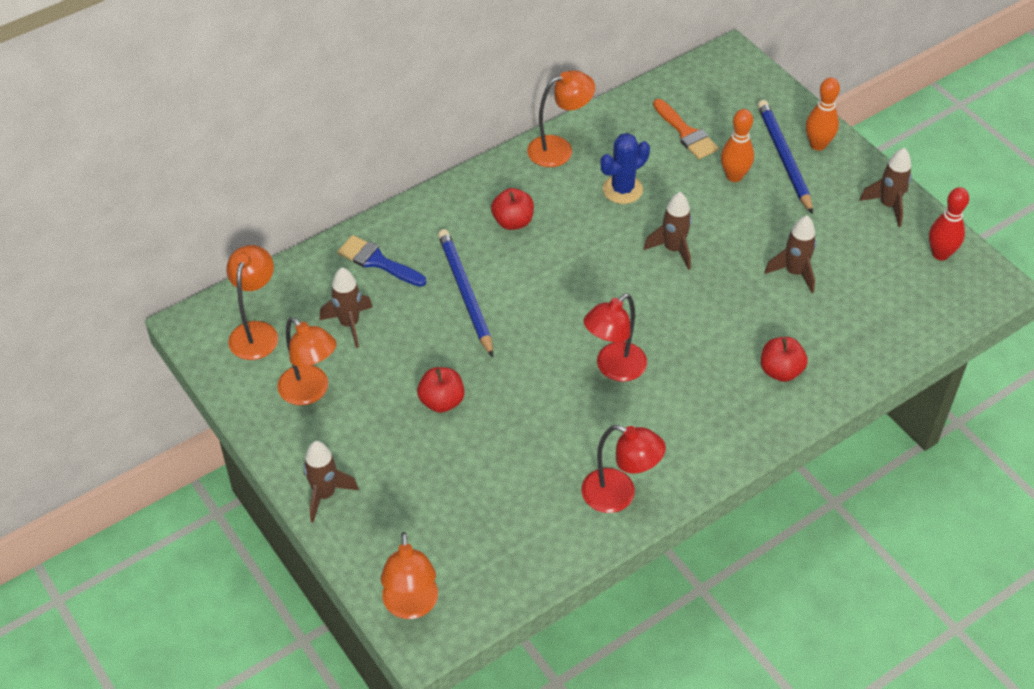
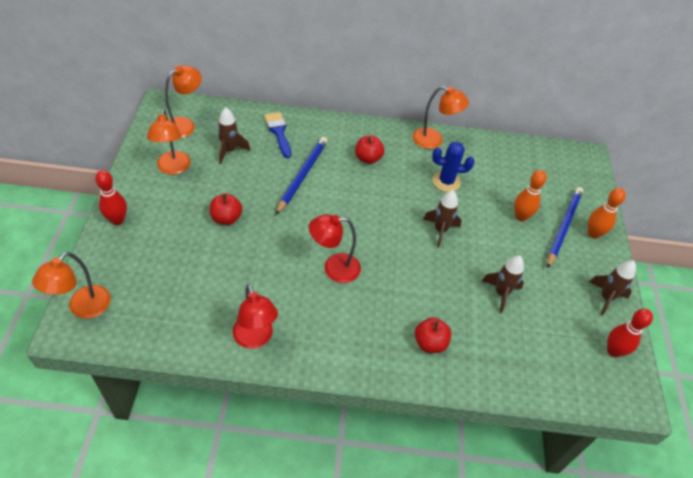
camera: 35 degrees right, 0 degrees up
brown rocket [303,441,359,523] -> red bowling pin [95,170,127,225]
orange brush [653,99,719,159] -> none

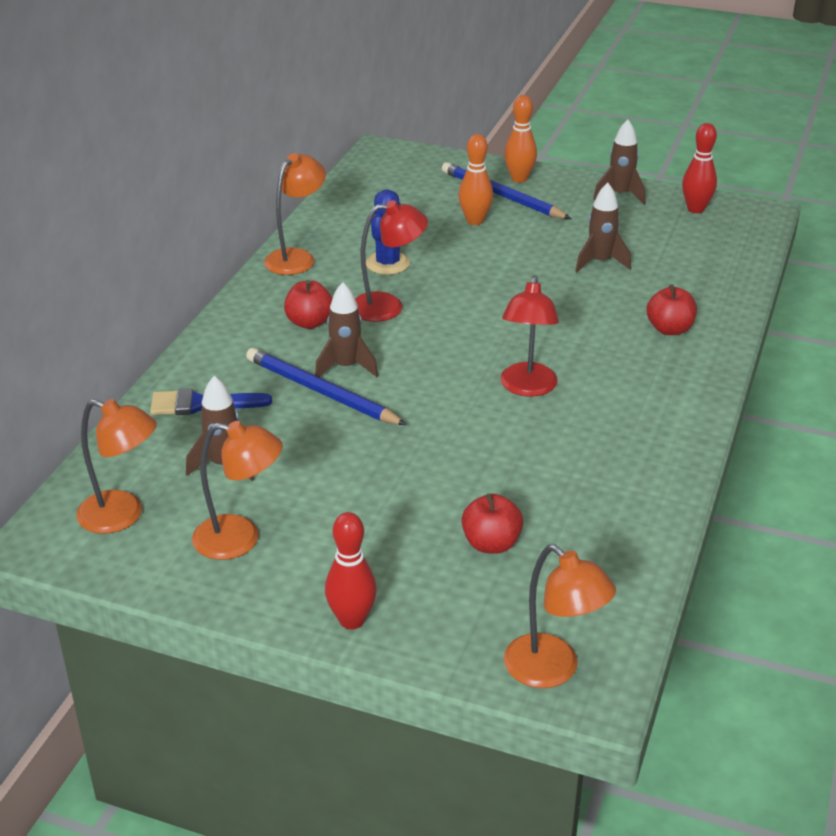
camera: 70 degrees left, 15 degrees down
orange lamp [165,65,202,138] -> orange lamp turned 135 degrees clockwise [76,399,157,534]
red apple [210,194,242,225] -> red apple moved to [461,493,523,554]
red lamp [233,284,278,349] -> red lamp moved to [355,200,428,322]
brown rocket [423,190,462,248] -> brown rocket moved to [315,282,378,377]

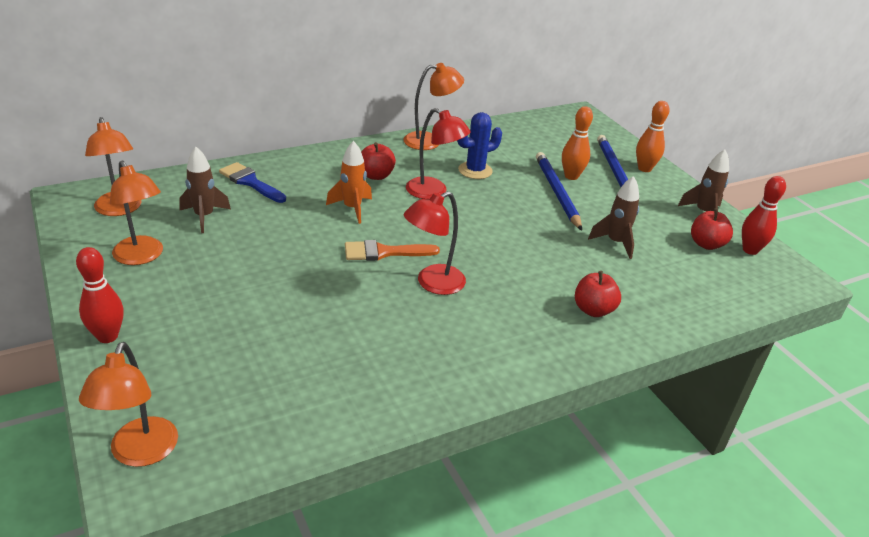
camera: 40 degrees right, 0 degrees up
blue pencil [246,348,407,425] -> blue pencil moved to [536,152,582,231]
brown rocket [315,282,378,377] -> orange rocket [326,141,372,224]
red apple [461,493,523,554] -> red apple moved to [691,208,733,250]
none -> orange brush [345,240,440,261]

